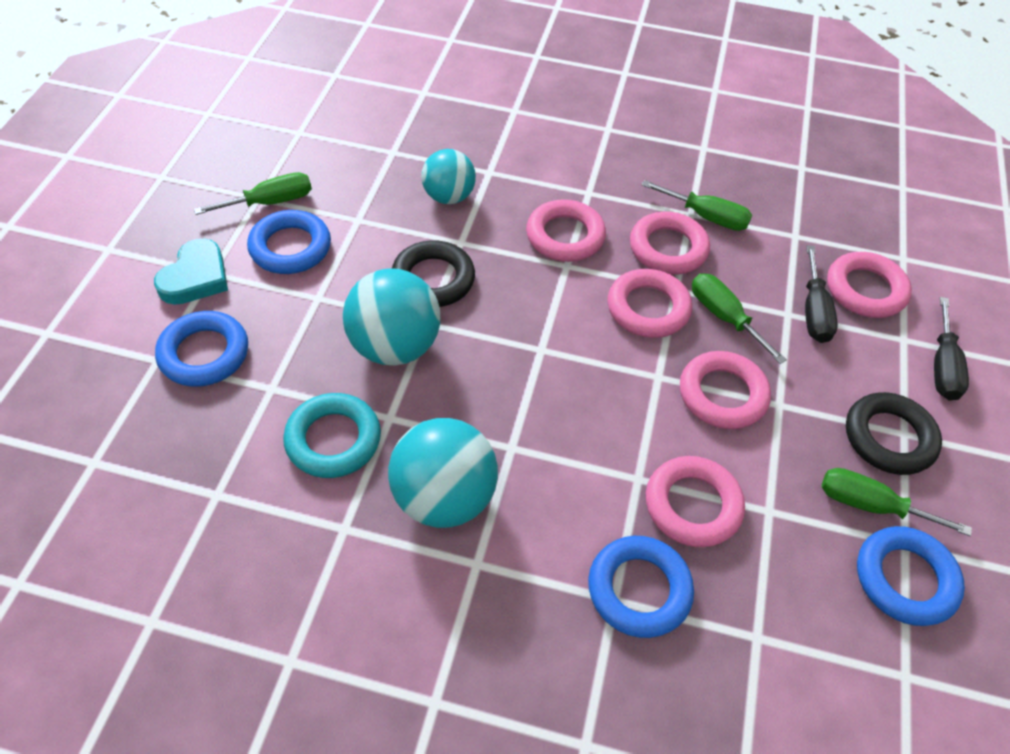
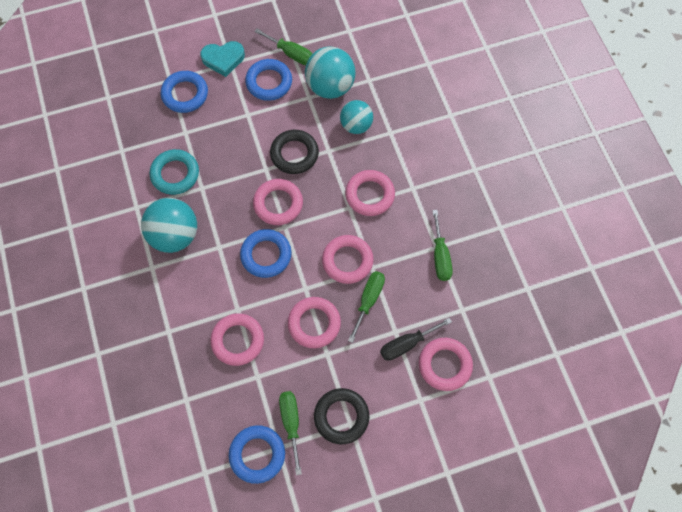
camera: 60 degrees right, 15 degrees up
turquoise ball [343,268,440,366] -> turquoise ball moved to [305,46,356,99]
blue ring [588,536,694,638] -> blue ring moved to [240,229,292,278]
pink ring [630,212,710,274] -> pink ring moved to [253,179,303,225]
black screwdriver [934,297,969,400] -> none

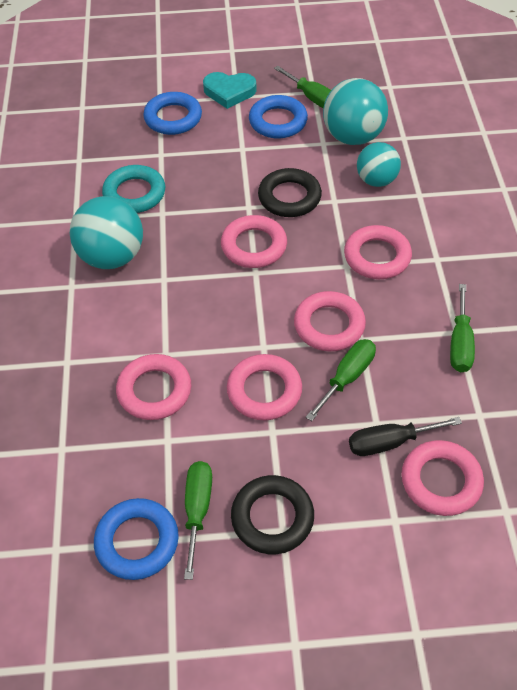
camera: 15 degrees right, 15 degrees down
blue ring [240,229,292,278] -> none

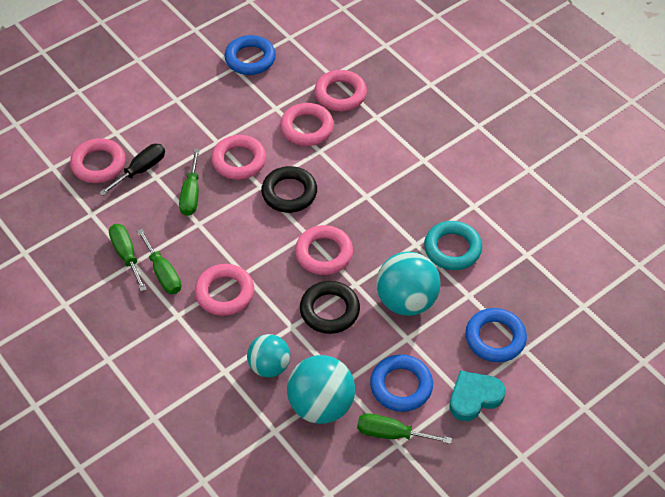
camera: 145 degrees right, 0 degrees up
turquoise ball [70,196,143,269] -> turquoise ball moved to [376,252,441,316]
green screwdriver [184,461,212,580] -> green screwdriver moved to [137,229,181,294]
black ring [231,475,314,554] -> black ring moved to [261,166,317,213]
pink ring [294,291,366,351] -> pink ring moved to [314,70,367,111]

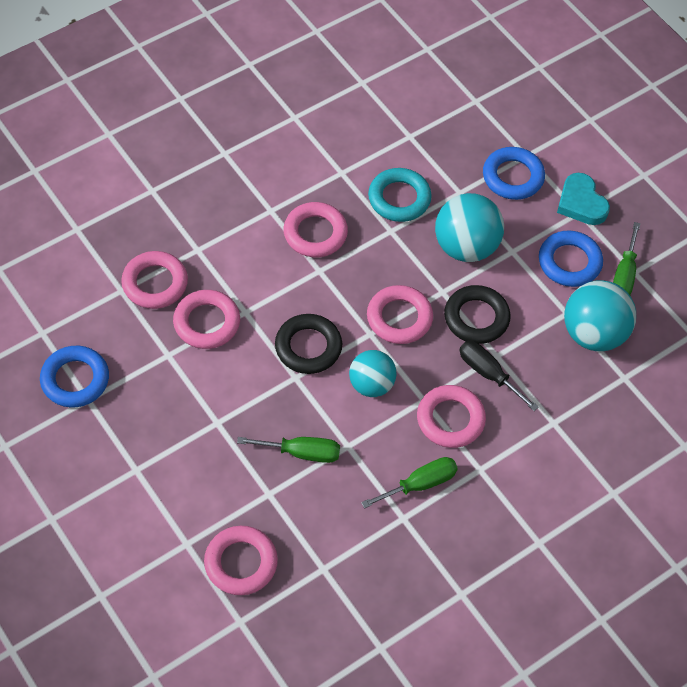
camera: 90 degrees left, 5 degrees up
black screwdriver [99,144,165,195] -> black screwdriver moved to [460,341,538,411]
green screwdriver [109,224,147,292] -> none
pink ring [211,135,266,180] -> pink ring moved to [283,202,348,257]
turquoise ball [247,334,290,378] -> turquoise ball moved to [349,350,396,397]

